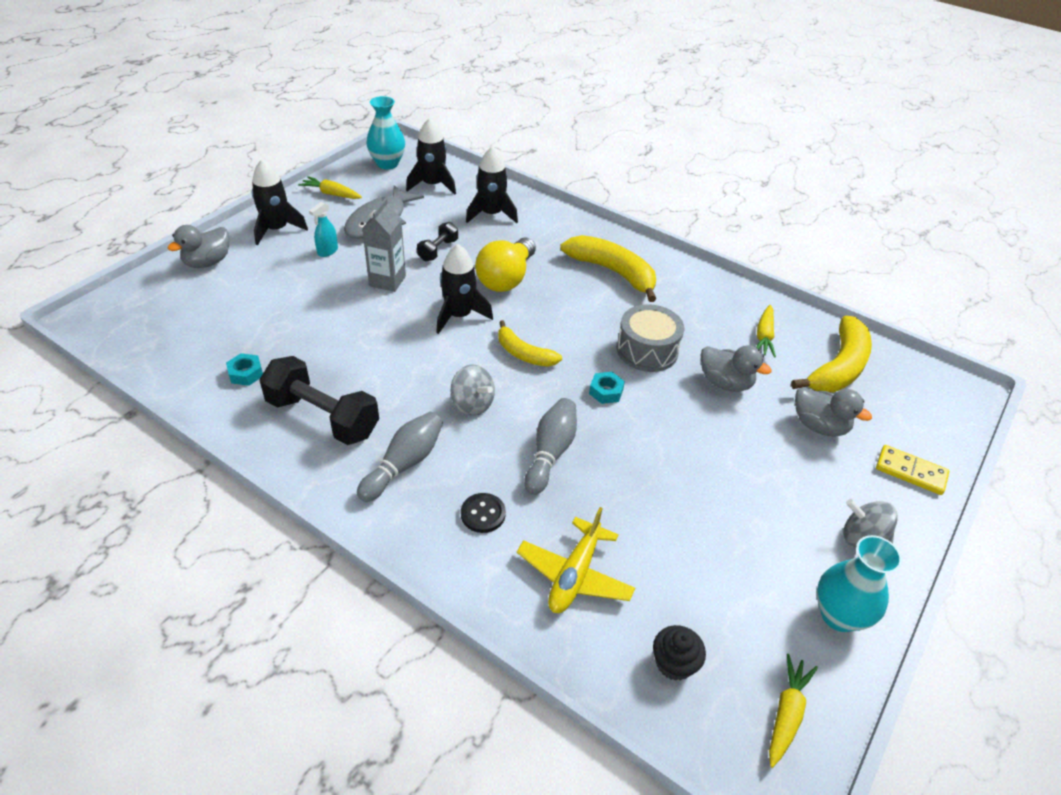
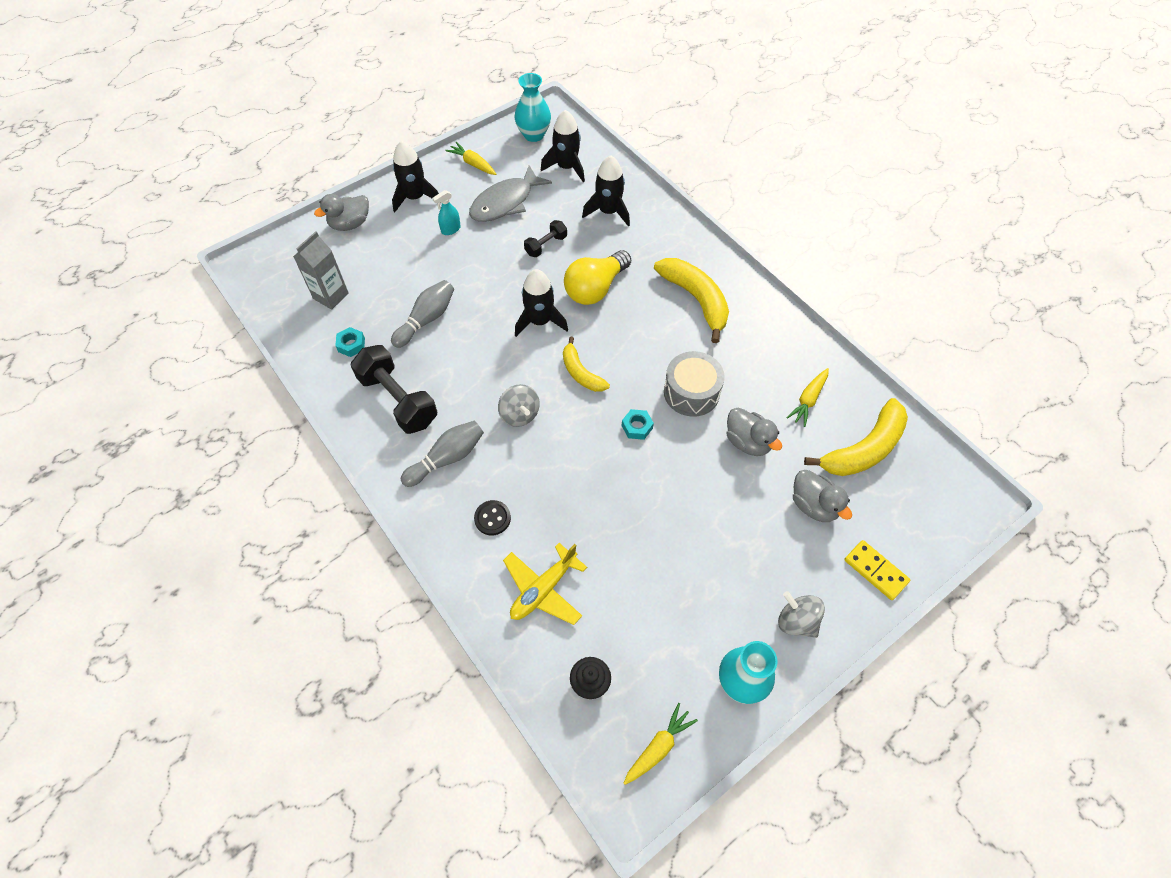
camera: 20 degrees right, 15 degrees up
grey carton [362,198,406,292] -> grey carton moved to [293,231,349,310]
grey bowling pin [524,398,577,495] -> grey bowling pin moved to [391,280,454,348]

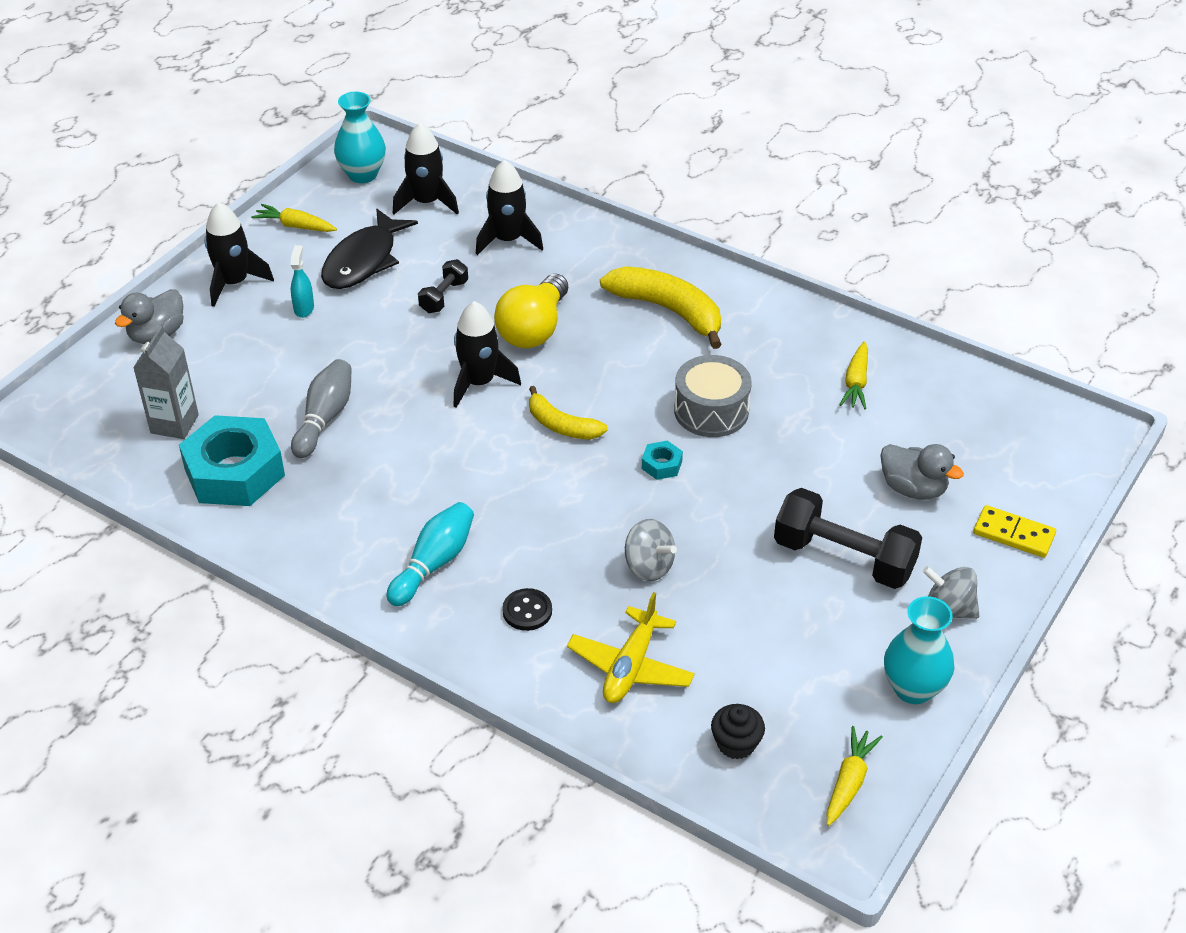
camera: 20 degrees left, 15 degrees down
turquoise nut [335,327,365,357] -> turquoise nut [179,415,285,506], size x2.40
black dumbbell [350,345,437,434] -> black dumbbell moved to [774,488,922,589]
grey bowling pin [401,421,484,487] -> turquoise bowling pin [386,502,474,606]
turquoise spray bottle [432,190,461,235] -> turquoise spray bottle turned 150 degrees clockwise [291,245,314,318]
grey fish [469,165,552,222] -> black fish [321,209,418,289]
grey spinning top [498,384,540,427] -> grey spinning top moved to [625,519,677,581]
grey duck [727,408,782,456] -> none
yellow banana [804,398,908,476] -> none

